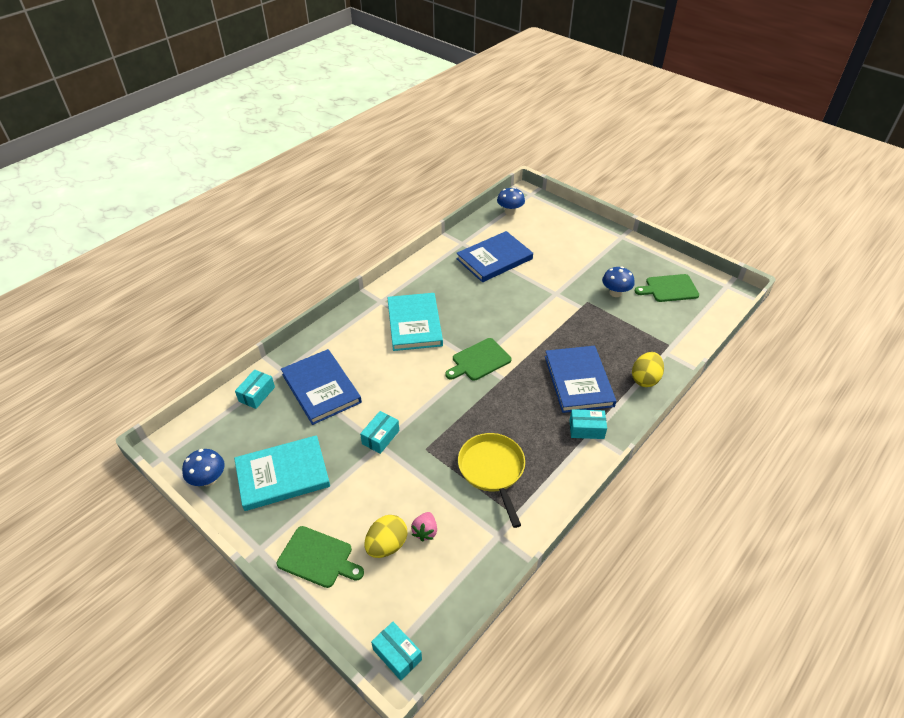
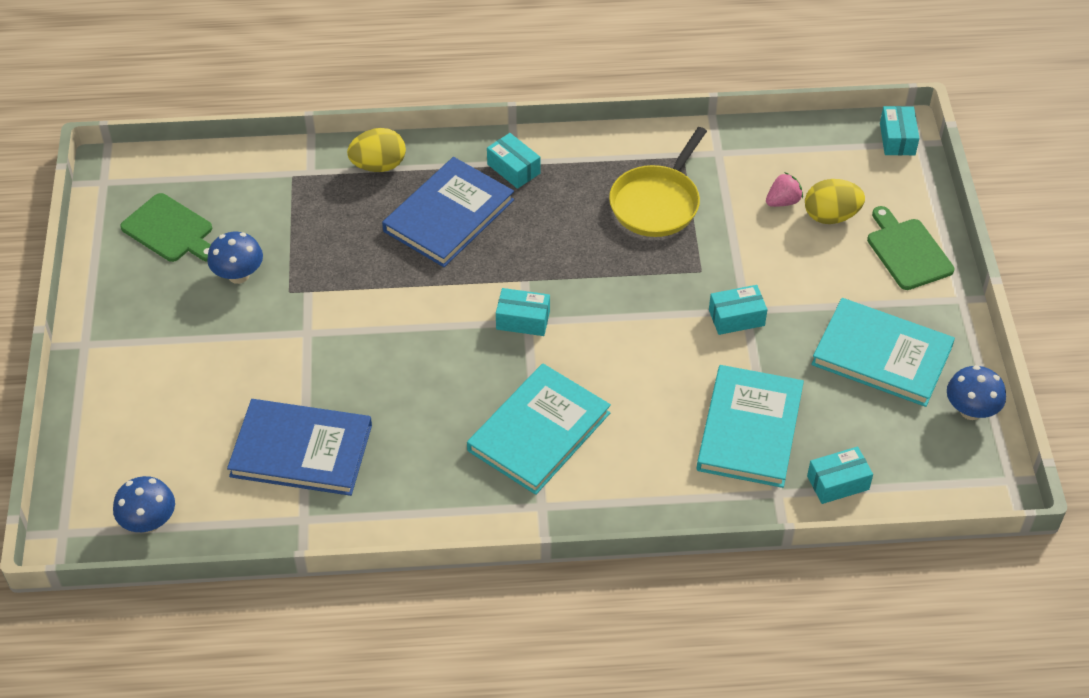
camera: 135 degrees left, 5 degrees up
blue book [281,349,362,425] -> turquoise book [697,365,804,488]
green cutting board [445,338,512,381] -> turquoise box [496,288,550,336]

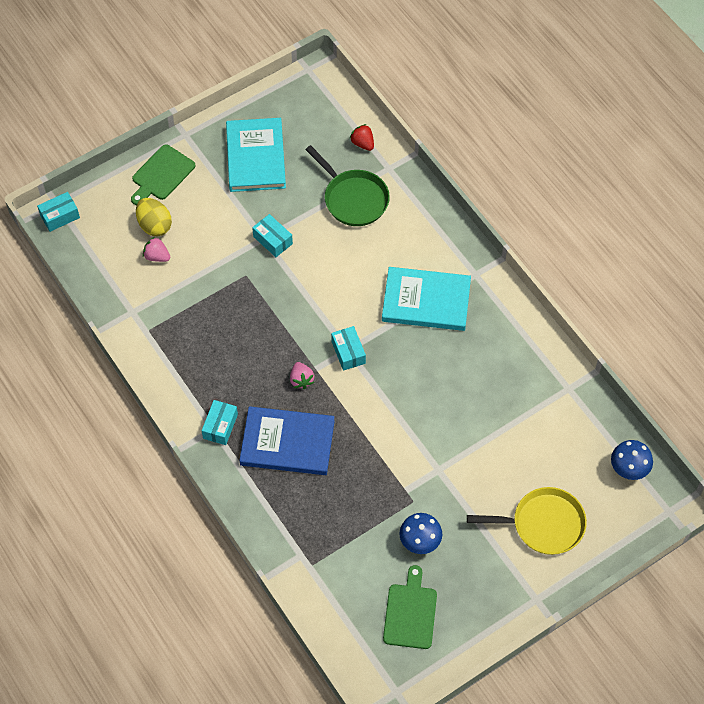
camera: 120 degrees left, 10 degrees up
blue book [227,399,372,496] -> none
yellow egg [347,128,406,172] -> none
yellow pan [609,127,707,237] -> yellow pan moved to [467,487,587,555]
turquoise book [697,365,804,488] -> green pan [305,145,390,226]
turquoise box [807,447,873,504] -> red strawberry [350,124,374,151]
blue mushroom [947,365,1006,420] -> none
none -> pink strawberry [290,362,314,389]

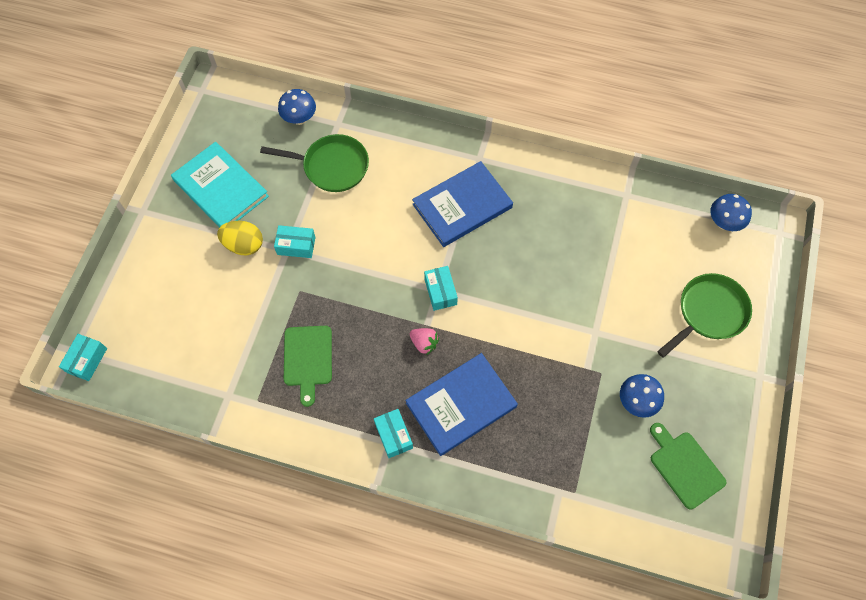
camera: 40 degrees left, 5 degrees up
green cutting board [131,145,196,205] -> green cutting board moved to [284,326,332,407]
yellow egg [136,198,172,236] -> yellow egg moved to [217,221,263,255]
pink strawberry [143,237,170,262] -> none
turquoise box [331,326,366,371] -> turquoise box turned 45 degrees clockwise [424,266,458,311]
red strawberry [350,124,374,151] -> blue mushroom [278,89,316,125]
turquoise book [382,267,471,331] -> blue book [412,161,513,247]
yellow pan [467,487,587,555] -> green pan [657,273,752,358]

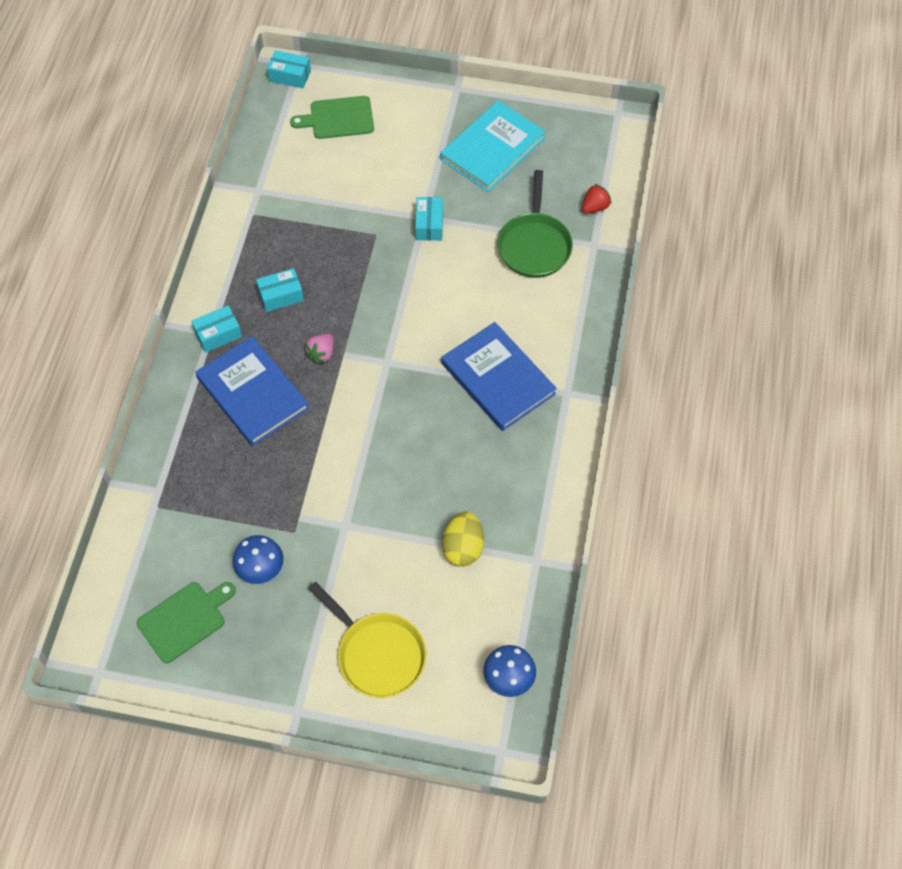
camera: 85 degrees right, 5 degrees down
yellow egg [217,221,263,255] -> yellow egg moved to [442,512,484,567]
blue mushroom [278,89,316,125] -> red strawberry [582,184,612,214]
green cutting board [284,326,332,407] -> green cutting board moved to [290,96,374,139]
turquoise box [424,266,458,311] -> turquoise box moved to [256,268,304,312]
green pan [657,273,752,358] -> yellow pan [308,582,426,698]

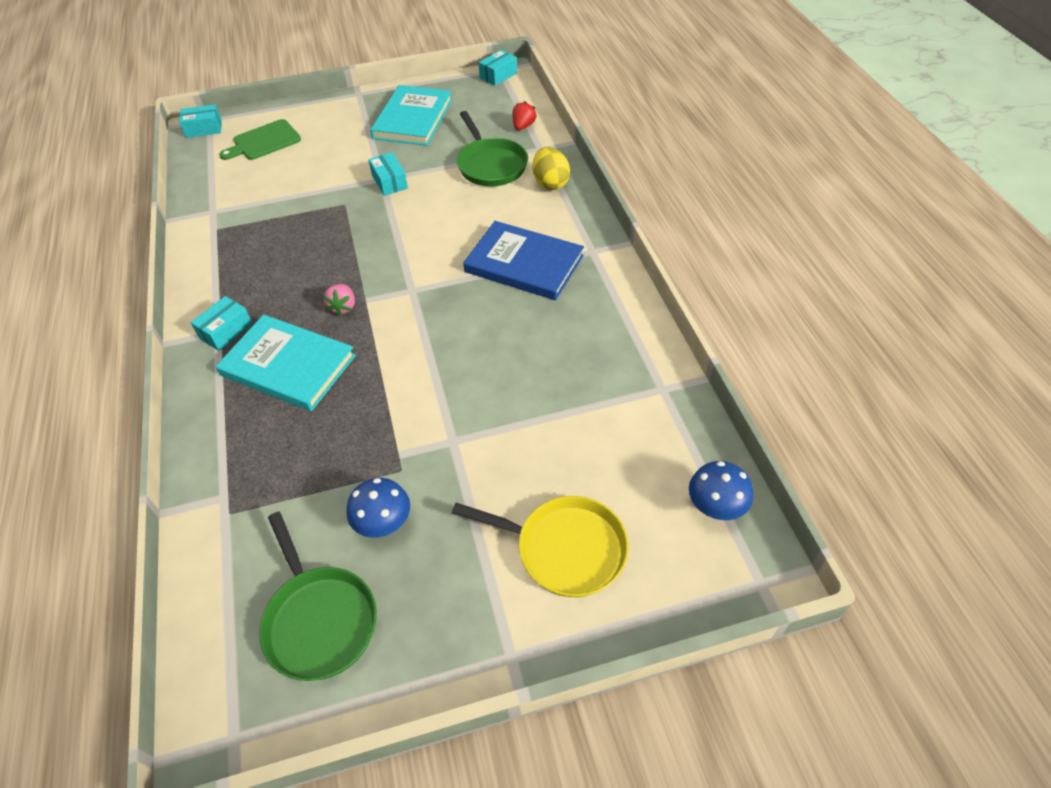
camera: 25 degrees left, 10 degrees down
green cutting board [137,582,236,663] -> green pan [259,511,377,681]
blue book [195,336,309,446] -> turquoise book [216,315,356,411]
turquoise box [256,268,304,312] -> turquoise box moved to [479,50,517,86]
yellow egg [442,512,484,567] -> yellow egg moved to [533,147,570,190]

